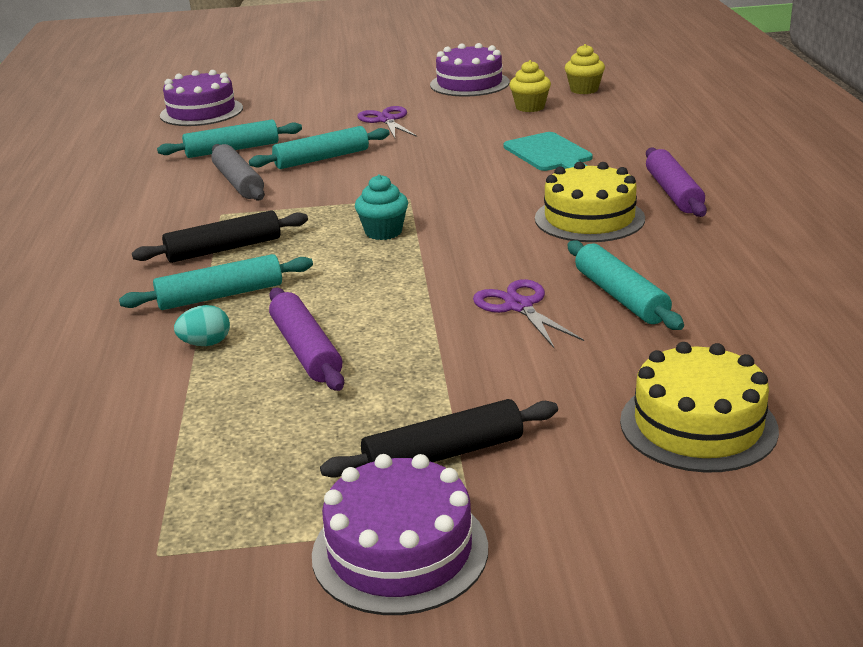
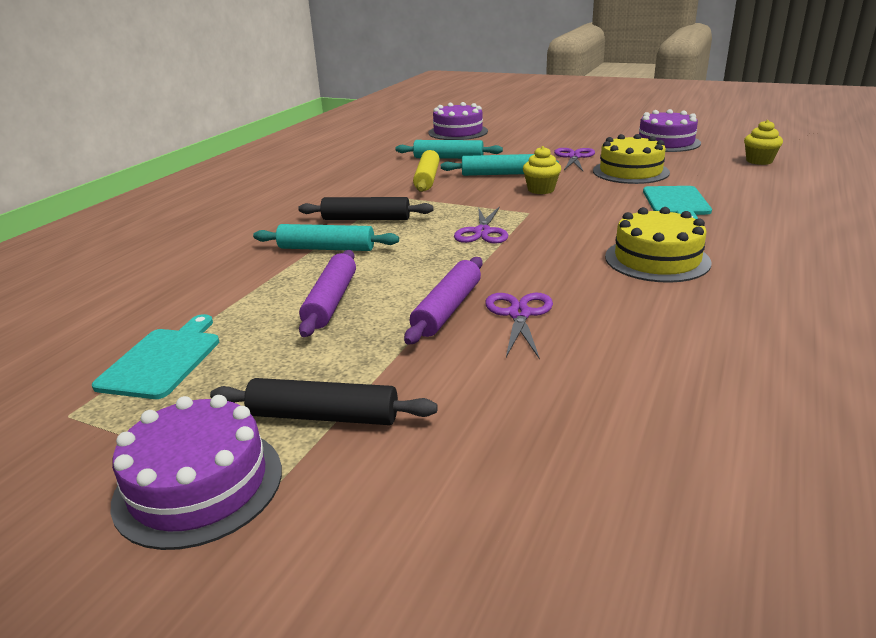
camera: 30 degrees right, 0 degrees up
turquoise egg [174,305,230,346] -> none
grey rolling pin [211,144,265,200] -> yellow rolling pin [413,150,440,192]
turquoise cupcake [355,174,408,240] -> purple scissors [454,206,508,243]
yellow cupcake [509,60,551,112] -> yellow cupcake moved to [523,146,561,194]
turquoise rolling pin [568,241,684,330] -> none
yellow cake [620,342,779,473] -> yellow cake moved to [593,134,670,184]
purple rolling pin [646,147,707,217] -> purple rolling pin moved to [404,257,483,345]
none -> turquoise cutting board [92,314,219,399]

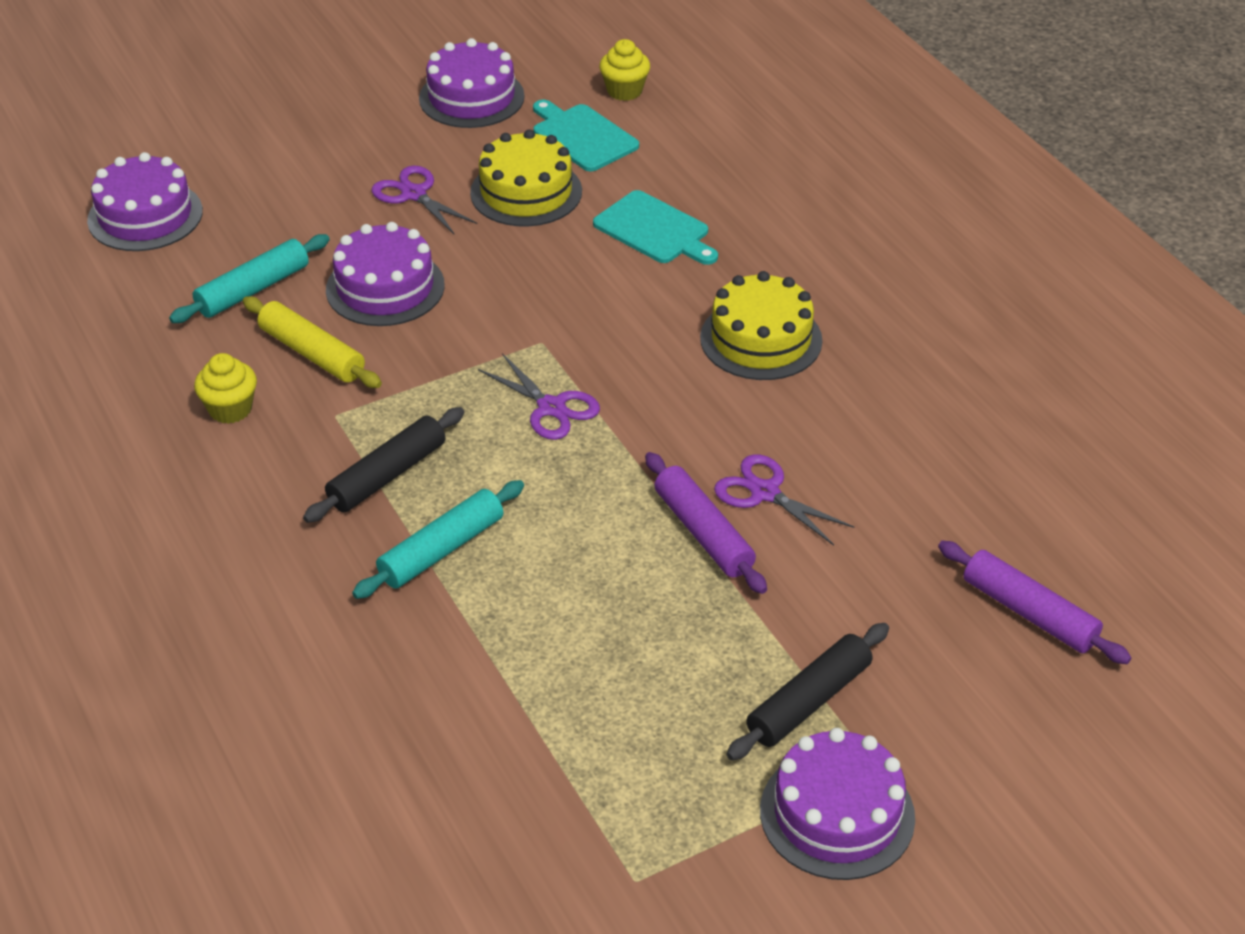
camera: 55 degrees left, 15 degrees up
turquoise cutting board [92,314,219,399] -> turquoise cutting board moved to [533,100,639,171]
purple rolling pin [299,250,356,337] -> purple rolling pin moved to [938,541,1131,664]
turquoise rolling pin [441,154,559,176] -> purple cake [326,222,445,326]
yellow cupcake [523,146,561,194] -> yellow cupcake moved to [194,353,257,424]

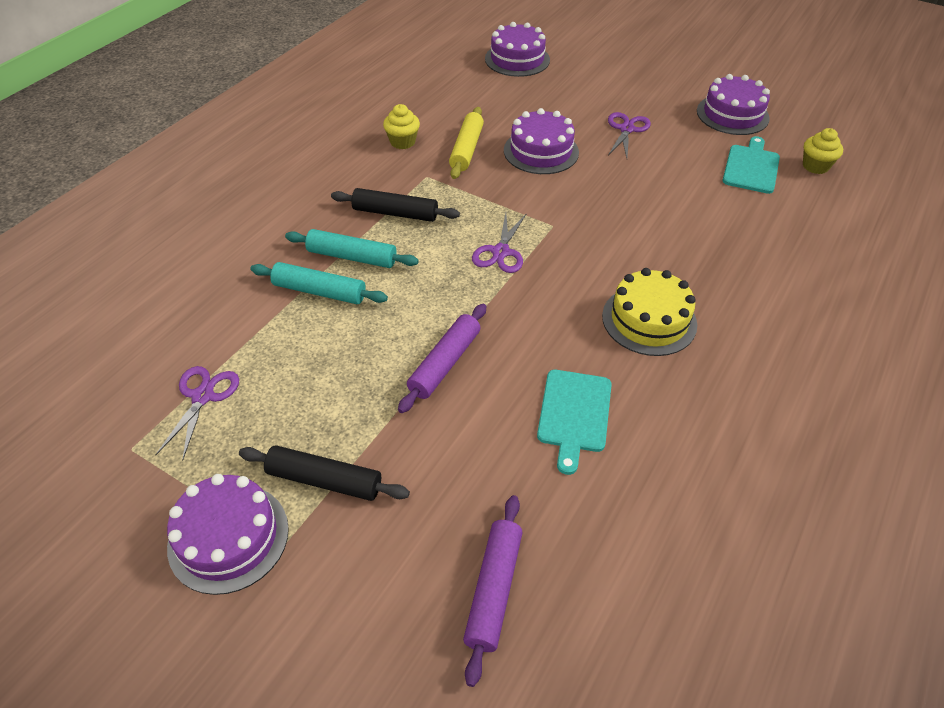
camera: 60 degrees right, 5 degrees up
turquoise rolling pin [169,234,330,323] -> turquoise rolling pin moved to [250,262,388,304]
yellow cake [470,129,582,226] -> none
turquoise cutting board [593,190,718,265] -> turquoise cutting board moved to [537,370,612,475]
purple scissors [714,454,854,546] -> purple scissors moved to [156,366,239,460]

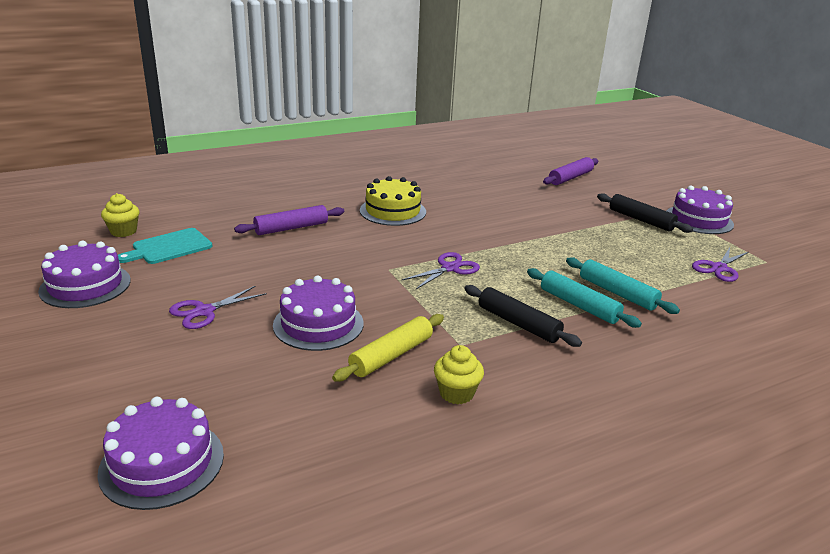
camera: 150 degrees left, 20 degrees down
purple rolling pin [398,304,486,413] -> purple rolling pin moved to [234,205,344,235]
turquoise cutting board [537,370,612,475] -> none

